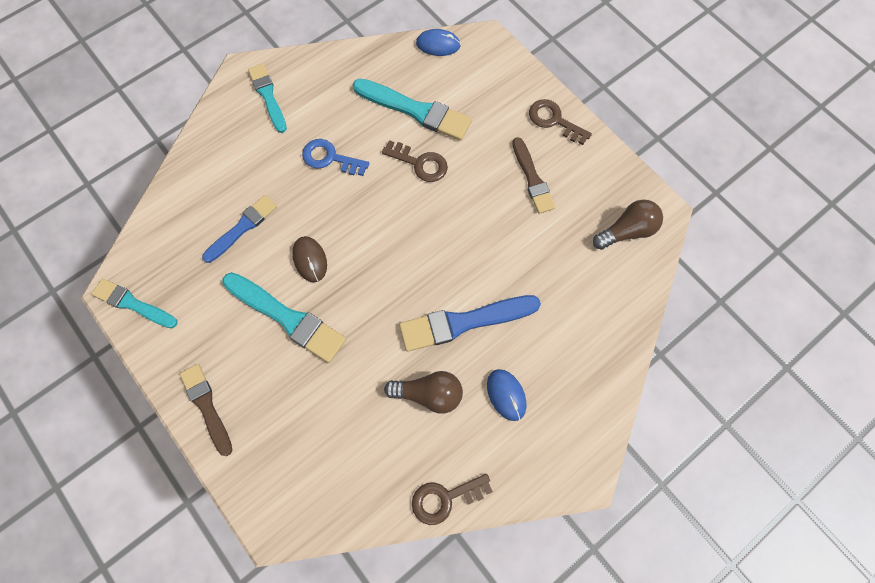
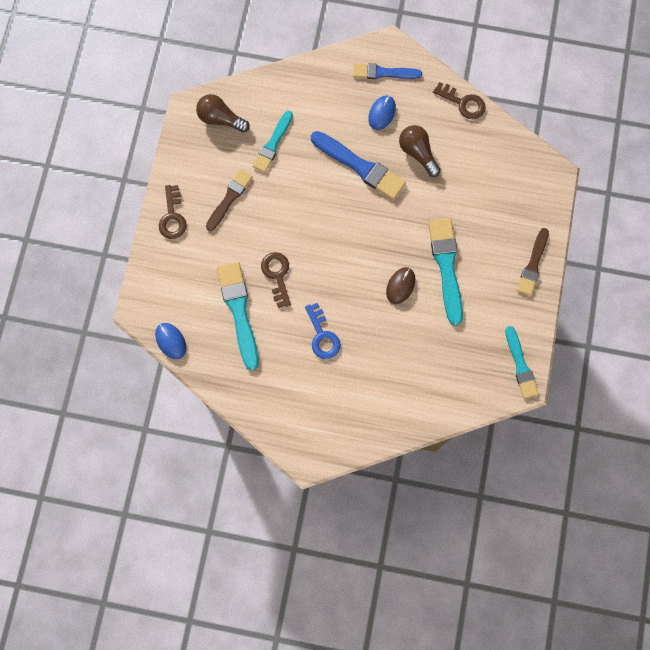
camera: 130 degrees left, 5 degrees up
blue brush [202,195,277,263] -> blue brush moved to [353,63,422,79]
turquoise brush [248,64,287,133] -> turquoise brush moved to [252,111,293,173]

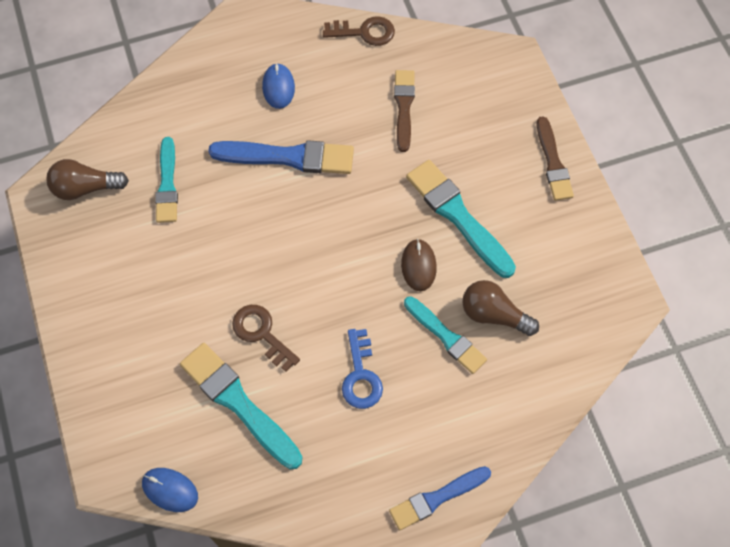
camera: 30 degrees left, 10 degrees down
brown key [159,185,187,239] -> none
brown brush [206,169,253,231] -> brown brush moved to [394,70,415,152]
blue key [305,303,341,359] -> blue key turned 45 degrees clockwise [342,329,383,409]
blue brush [353,63,422,79] -> blue brush moved to [389,466,491,530]
brown light bulb [399,125,440,177] -> brown light bulb moved to [462,280,539,336]
turquoise brush [505,326,539,399] -> turquoise brush moved to [404,296,487,374]

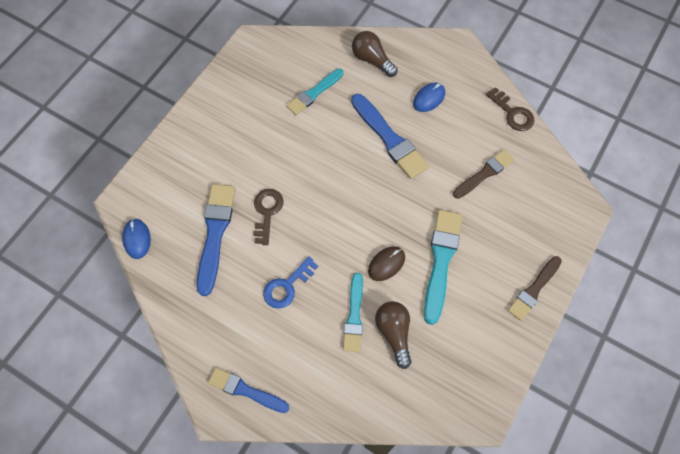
camera: 50 degrees right, 0 degrees up
brown light bulb [46,159,129,200] -> brown light bulb moved to [352,31,398,77]
turquoise brush [180,343,303,469] -> blue brush [197,184,235,296]

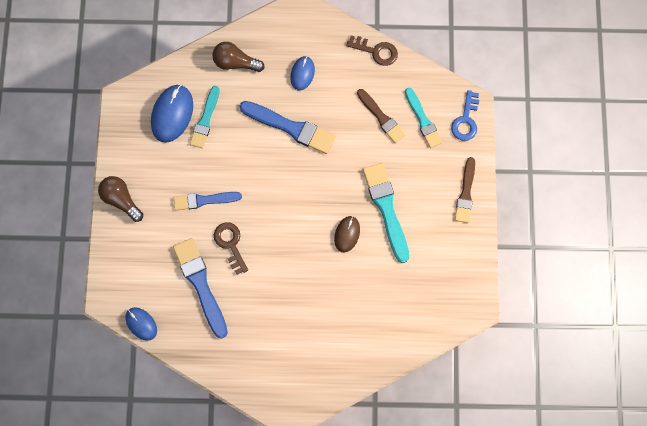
camera: 30 degrees left, 10 degrees up
blue brush [208,367,289,413] -> blue brush moved to [174,192,242,210]
blue key [263,256,318,309] -> blue key moved to [451,90,479,141]
turquoise brush [343,273,363,352] -> turquoise brush moved to [405,88,442,148]
brown light bulb [375,301,411,369] -> brown light bulb moved to [98,176,143,222]
brown brush [453,150,514,199] -> brown brush turned 120 degrees clockwise [357,89,405,143]
none -> blue mouse [151,85,193,143]

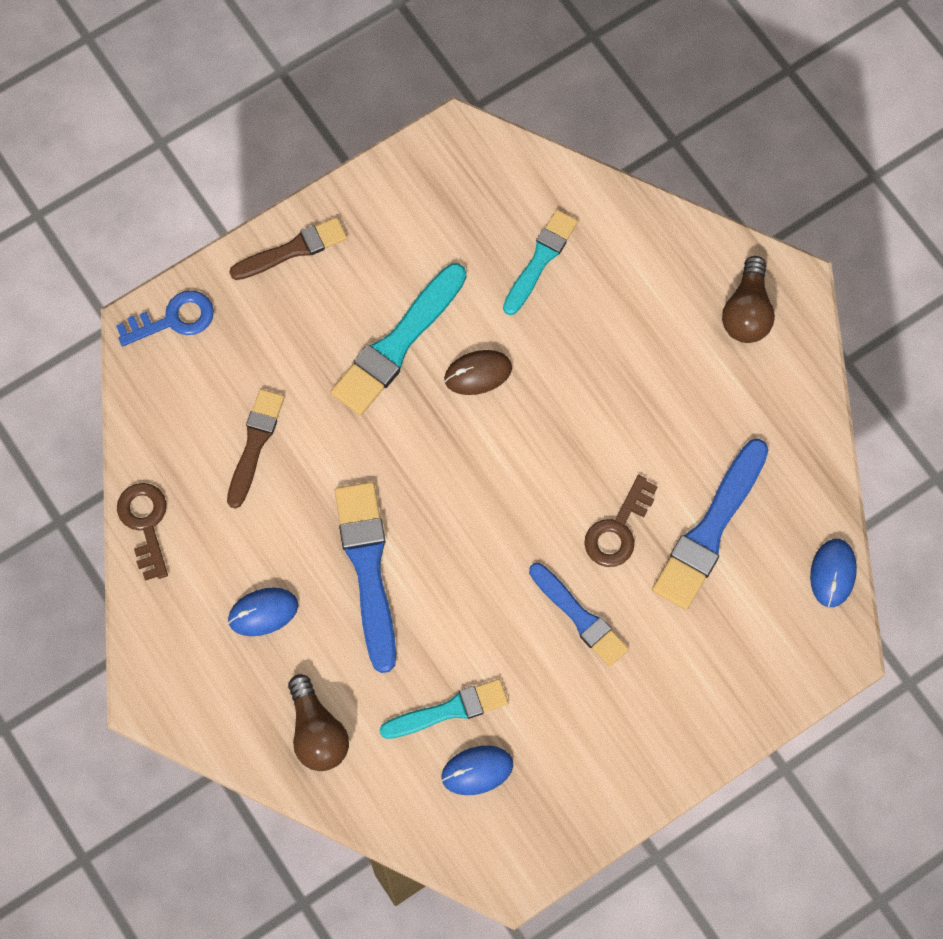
camera: 125 degrees left, 5 degrees down
brown light bulb [98,176,143,222] -> brown light bulb moved to [722,256,775,343]
blue mouse [151,85,193,143] -> blue mouse [441,746,513,795], size x0.60
turquoise brush [405,88,442,148] -> turquoise brush moved to [503,210,578,315]

